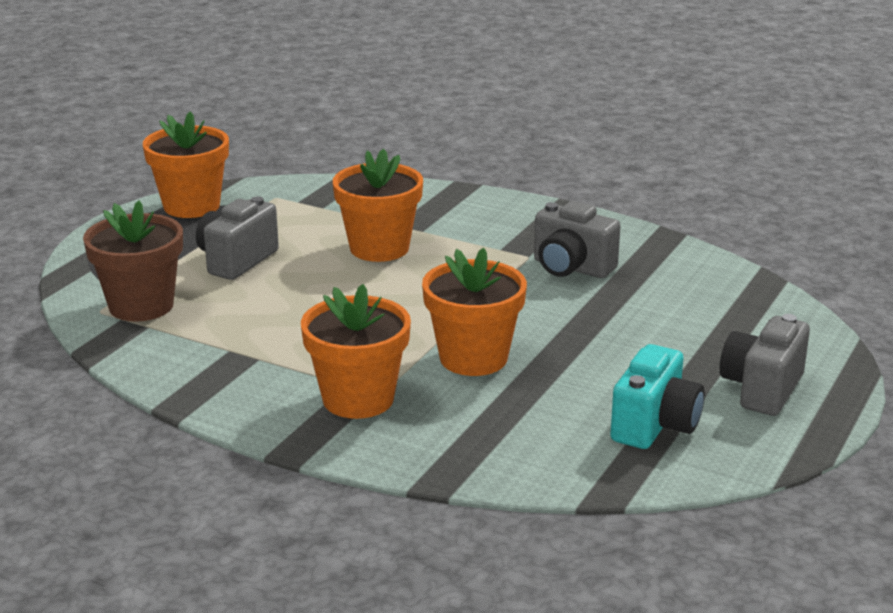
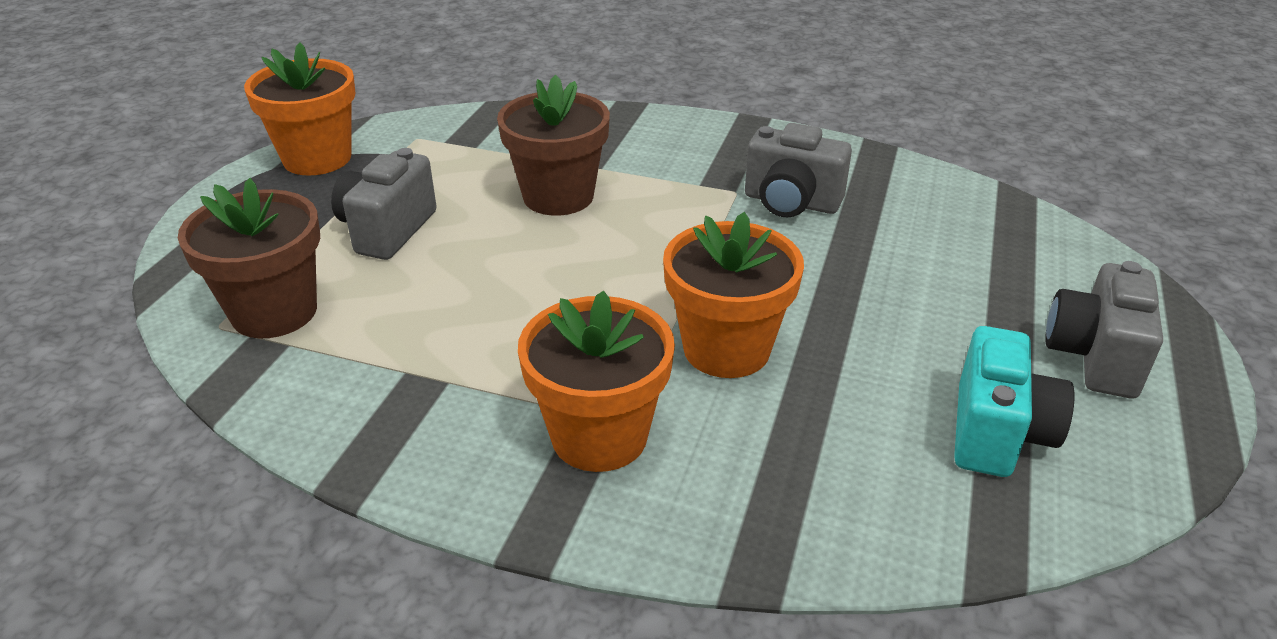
camera: 10 degrees left, 10 degrees up
orange flower pot [333,149,423,262] -> brown flower pot [497,75,610,216]

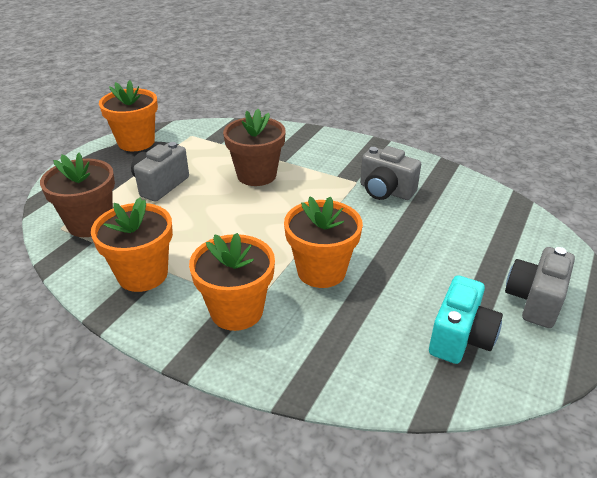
camera: 10 degrees right, 0 degrees up
none -> orange flower pot [91,197,173,292]

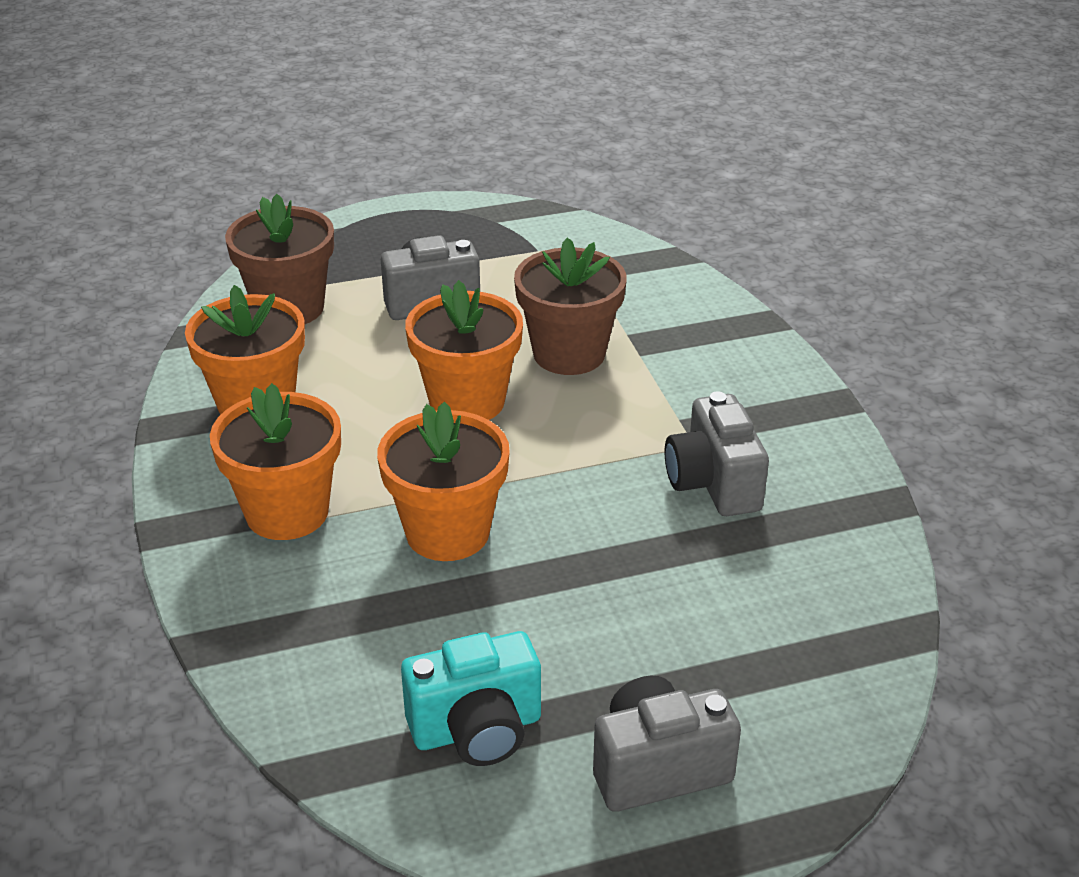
camera: 45 degrees right, 0 degrees up
orange flower pot [99,80,158,151] -> orange flower pot moved to [405,280,523,420]

